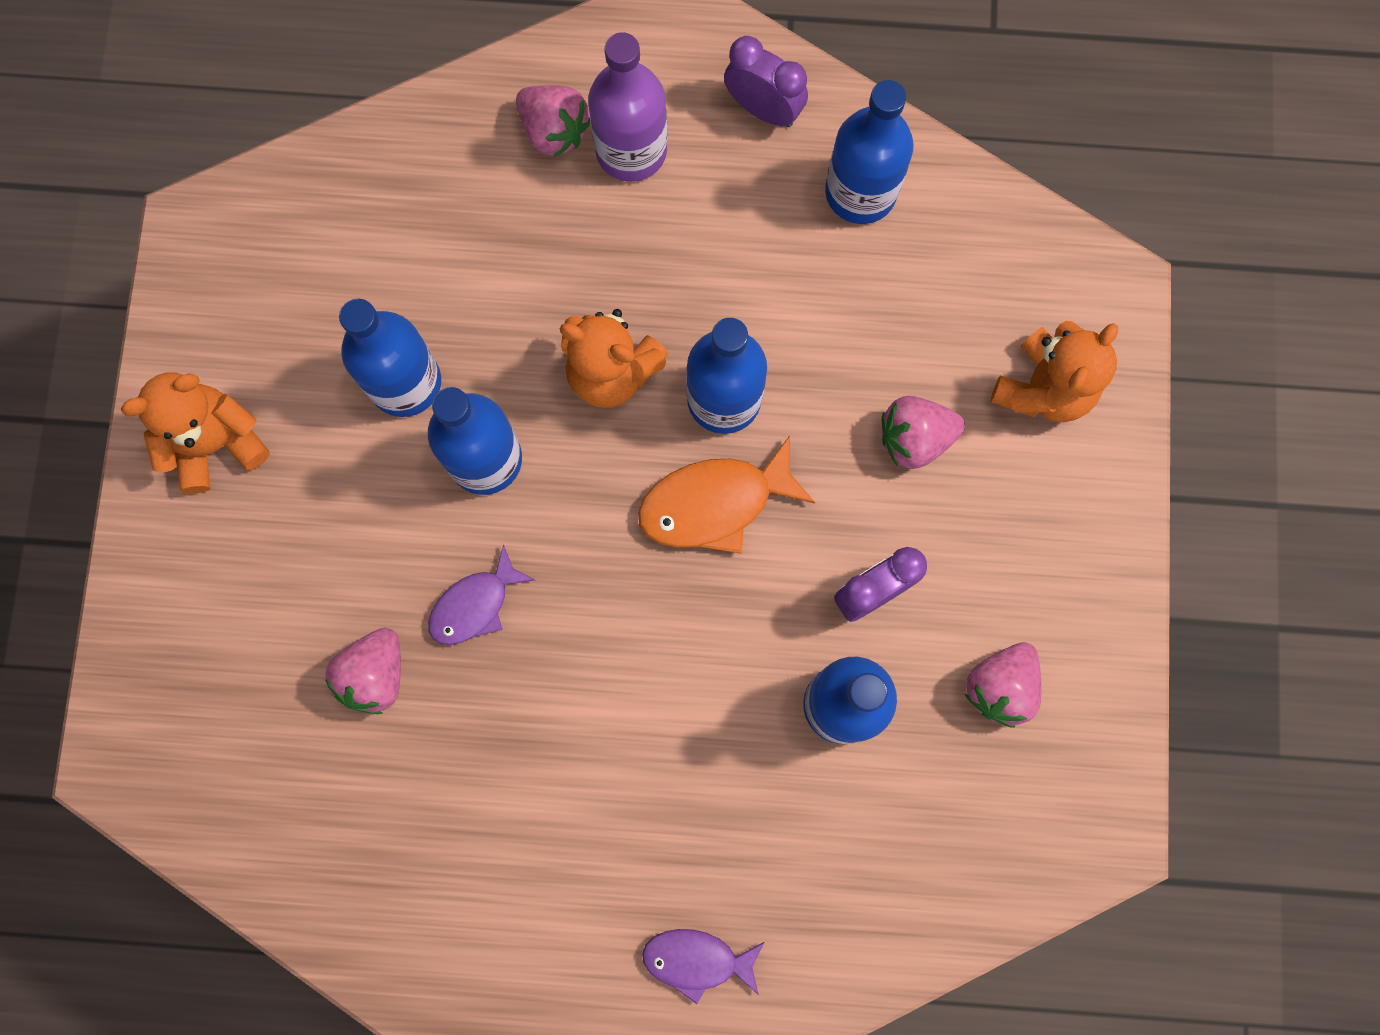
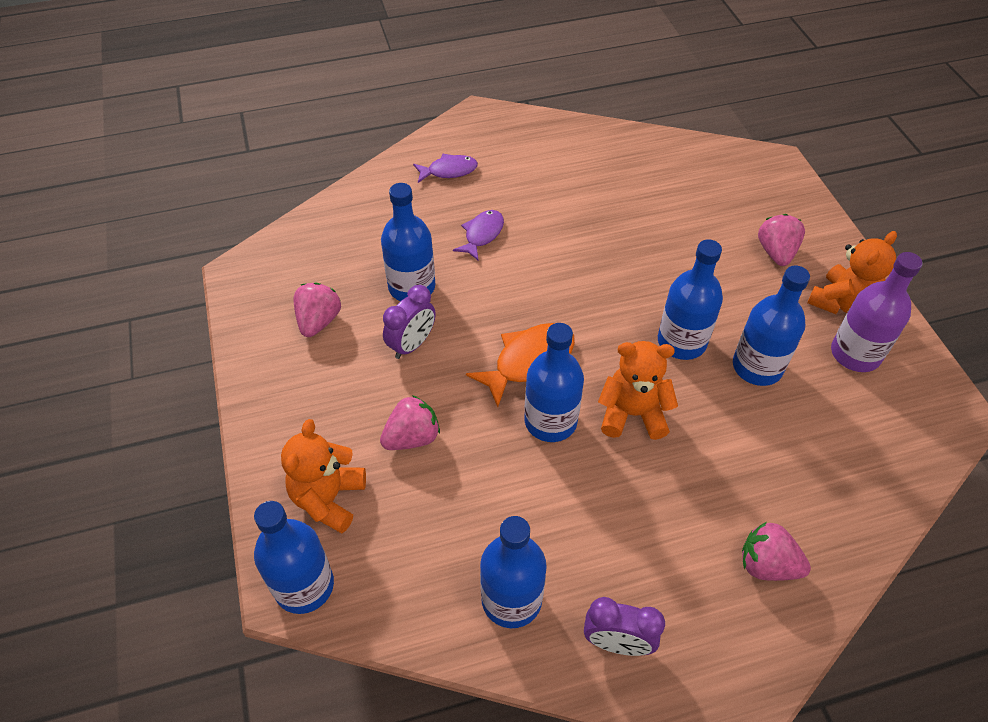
camera: 160 degrees right, 25 degrees down
pink strawberry [325,628,401,714] -> pink strawberry moved to [758,214,805,266]
purple fish [428,544,535,645] -> purple fish moved to [453,210,504,261]
purple bottle [588,32,667,182] -> purple bottle moved to [831,252,923,372]
none -> blue bottle [254,501,334,614]

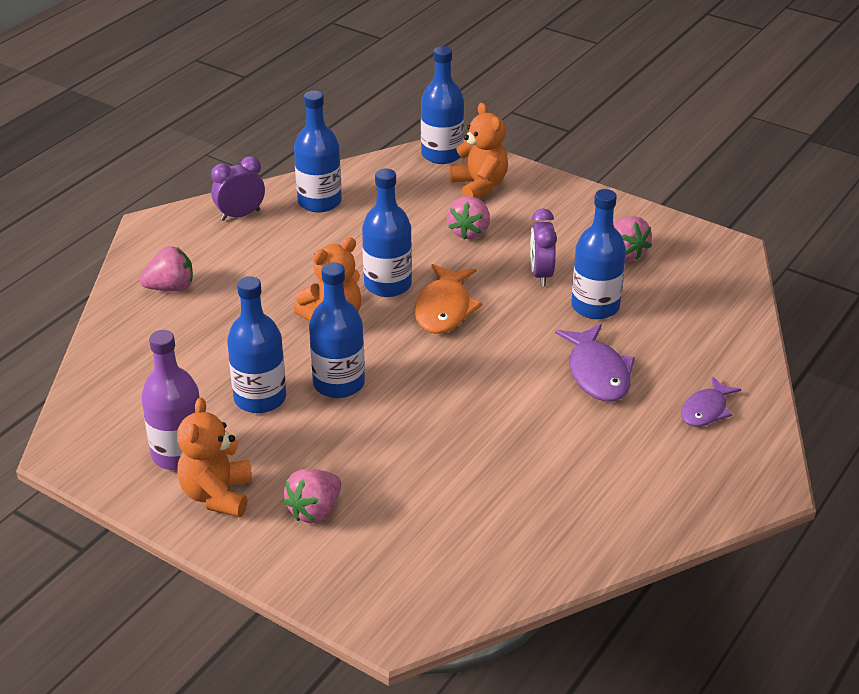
camera: 140 degrees right, 15 degrees down
purple fish [453,210,504,261] -> purple fish [555,324,635,402], size x1.53
pink strawberry [758,214,805,266] -> pink strawberry turned 75 degrees clockwise [283,469,341,523]

